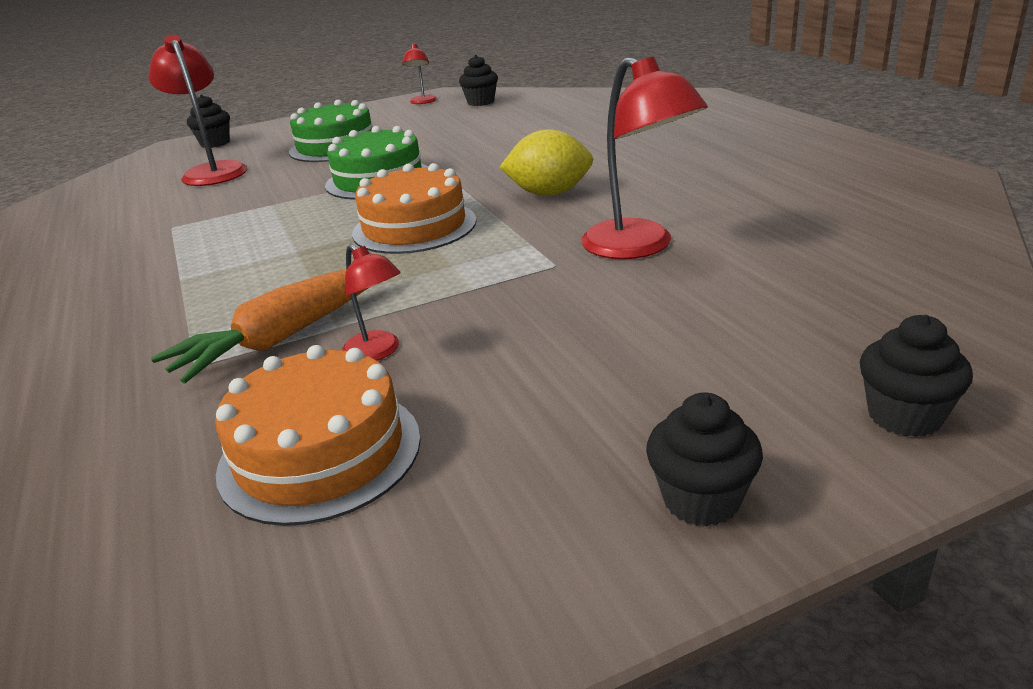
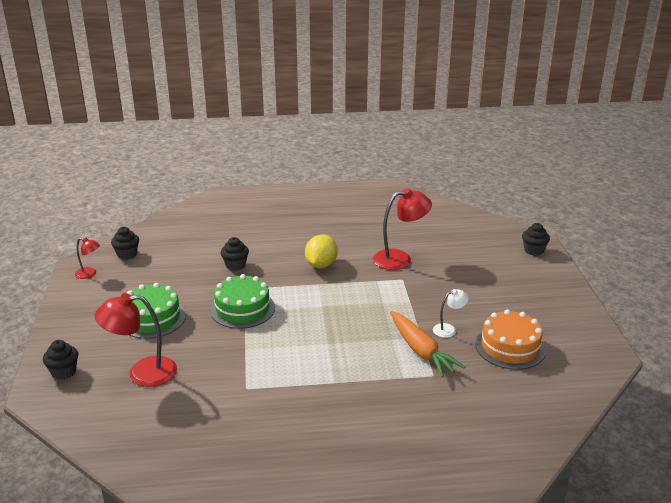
camera: 75 degrees left, 0 degrees up
red lamp [342,244,401,361] -> white lamp [433,289,469,338]
orange cake [352,163,477,254] -> none
black cupcake [646,392,763,526] -> black cupcake moved to [221,237,249,271]

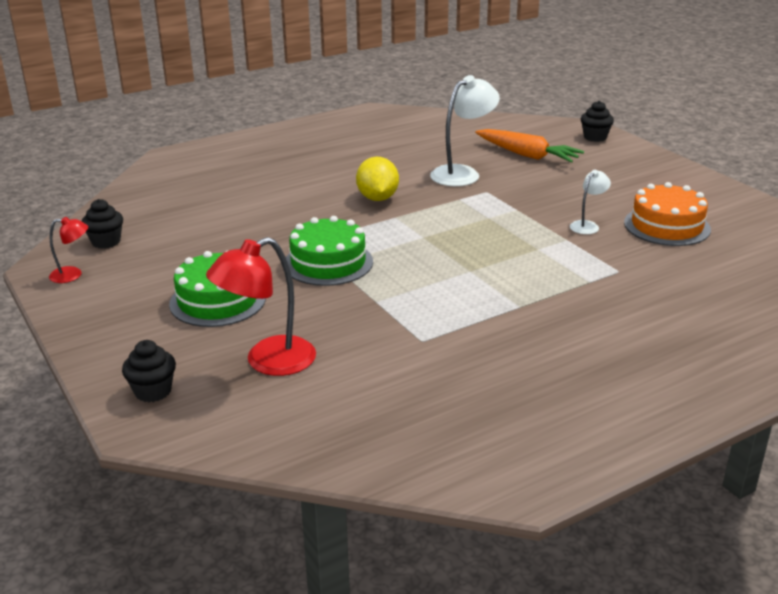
camera: 25 degrees left, 0 degrees up
black cupcake [221,237,249,271] -> none
red lamp [373,188,432,270] -> white lamp [430,75,500,186]
orange carrot [390,311,465,377] -> orange carrot moved to [475,129,584,163]

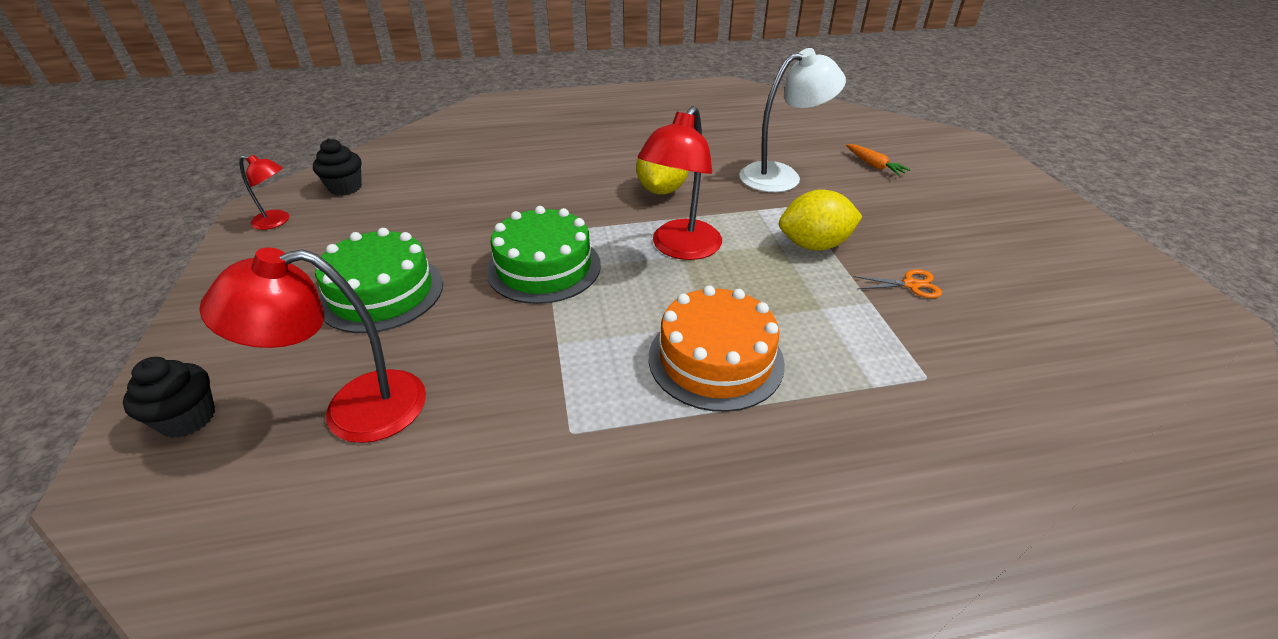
camera: 20 degrees right, 10 degrees up
orange carrot [475,129,584,163] -> orange carrot [846,144,911,176], size x0.51
white lamp [570,170,611,234] -> orange scissors [853,269,942,298]
black cupcake [581,101,614,142] -> none
orange cake [624,182,711,246] -> orange cake moved to [649,286,785,412]
none -> red lamp [637,106,722,260]
none -> yellow lemon [779,190,863,251]

